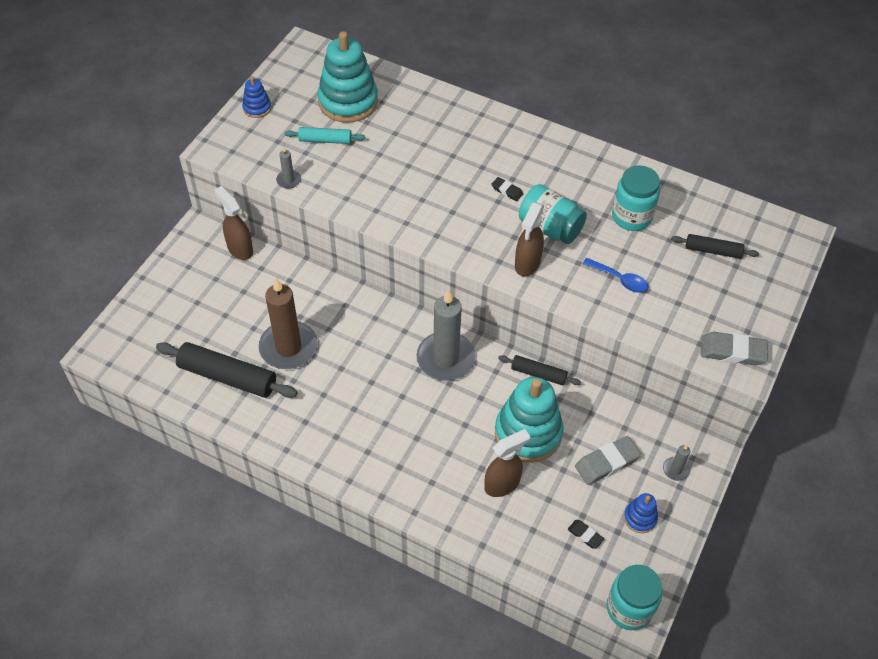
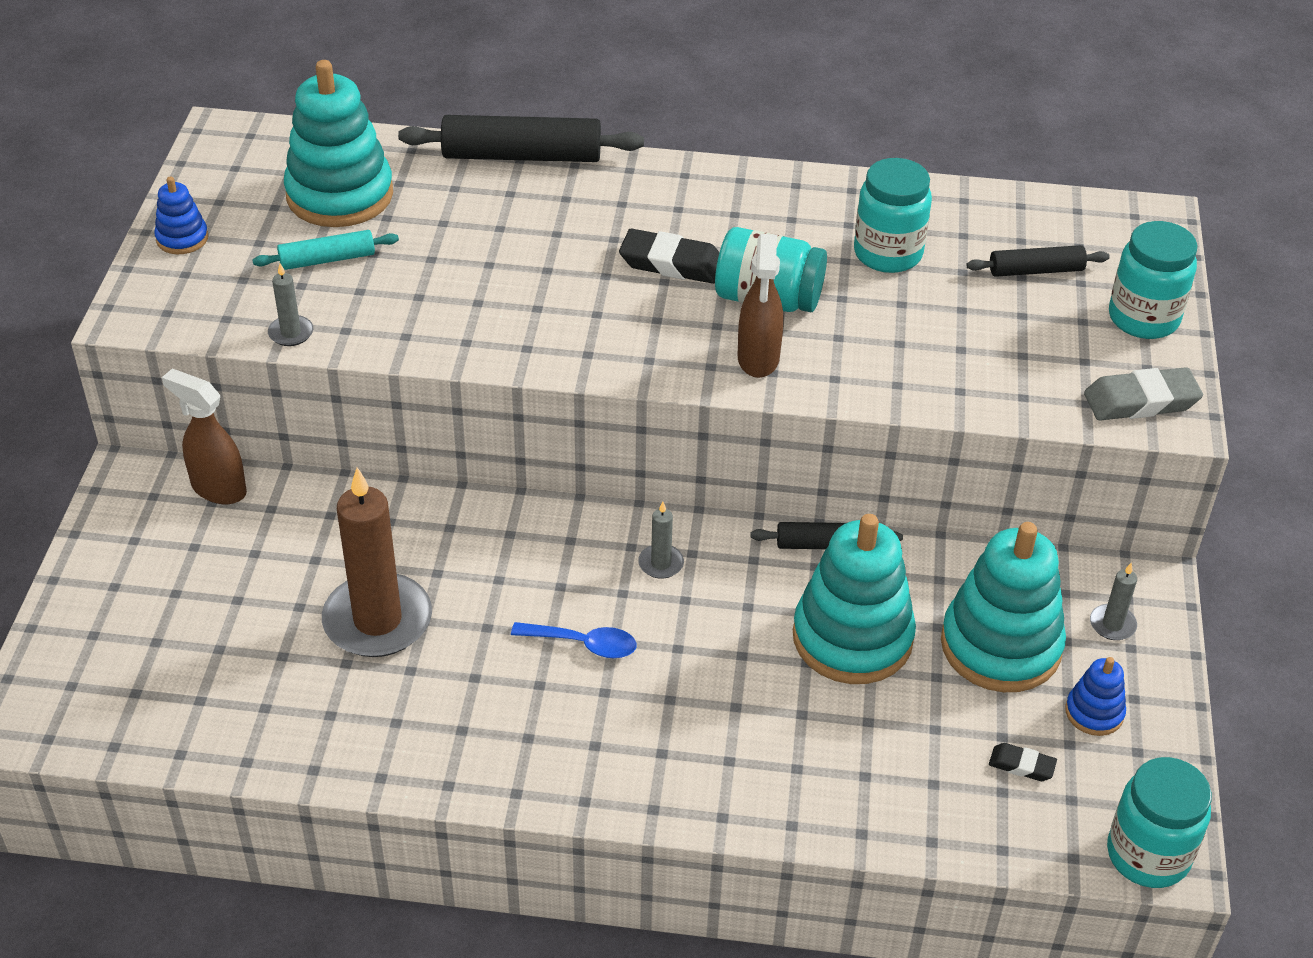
camera: 20 degrees left, 10 degrees down
black rolling pin [156,342,298,398] -> black rolling pin moved to [398,115,644,162]
grey candle [417,289,476,381] -> grey candle [638,502,684,579], size x0.43
brown spray bottle [484,429,530,497] -> none
black eraser [491,177,523,201] -> black eraser [619,228,719,284], size x1.84
grey eraser [575,436,641,485] -> turquoise stacking toy [941,522,1066,692]
blue spoon [583,258,648,293] -> blue spoon moved to [511,622,637,658]
none -> turquoise jar [1109,221,1197,339]

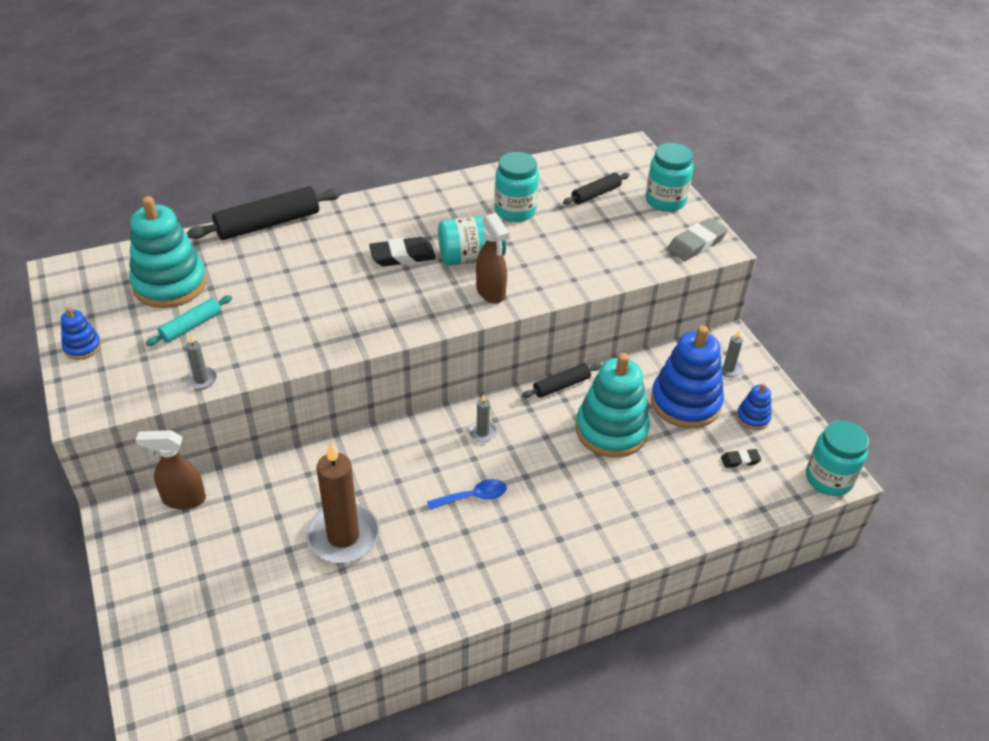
camera: 30 degrees left, 0 degrees up
turquoise stacking toy [941,522,1066,692] -> blue stacking toy [651,326,724,428]

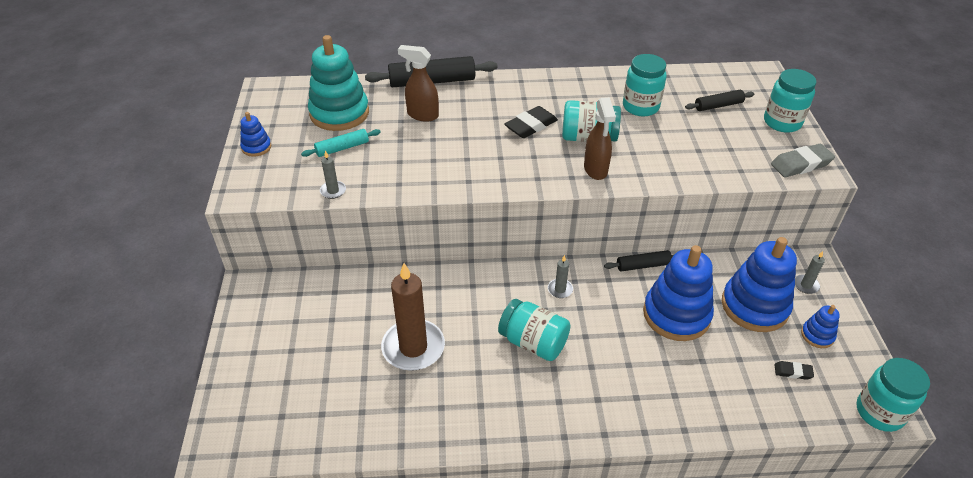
camera: 20 degrees right, 0 degrees up
brown spray bottle [136,430,206,510] -> brown spray bottle moved to [398,45,439,122]
black eraser [369,237,436,267] -> black eraser turned 45 degrees counterclockwise [504,106,558,138]
blue spoon [427,479,507,510] -> turquoise jar [498,299,570,361]
turquoise stacking toy [576,353,650,458] -> blue stacking toy [643,245,714,341]

